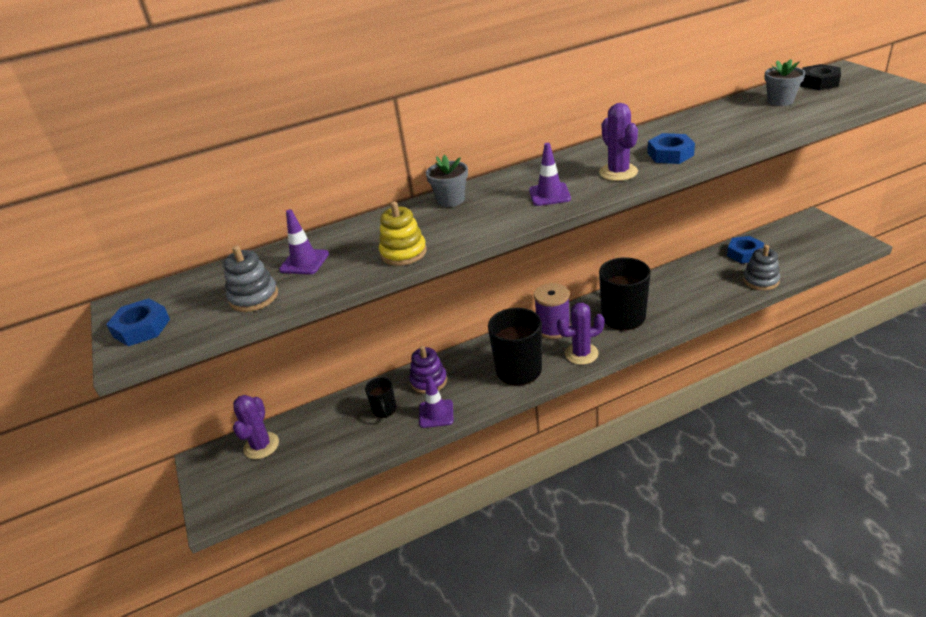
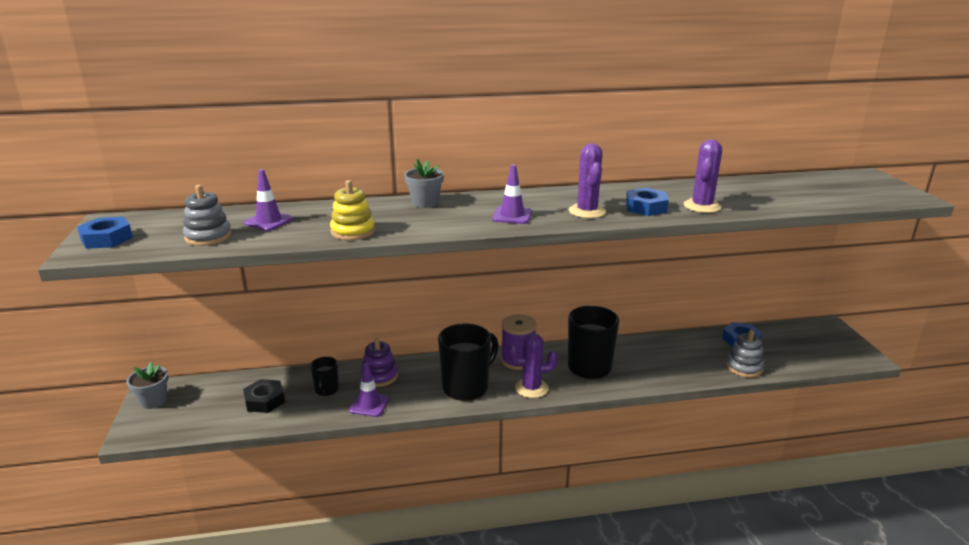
camera: 10 degrees right, 10 degrees down
purple cactus [233,395,279,459] -> purple cactus moved to [684,139,722,213]
grey flower pot [764,59,805,106] -> grey flower pot moved to [126,362,168,409]
black nut [800,64,841,90] -> black nut moved to [243,379,285,413]

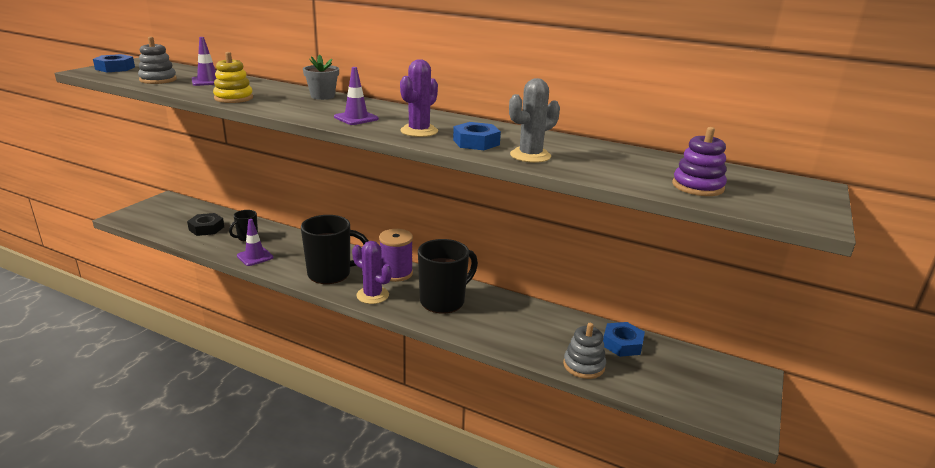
camera: 35 degrees right, 0 degrees up
grey flower pot [126,362,168,409] -> none
purple stacking toy [361,338,398,387] -> purple stacking toy moved to [672,127,727,196]
purple cactus [684,139,722,213] -> grey cactus [509,78,560,163]

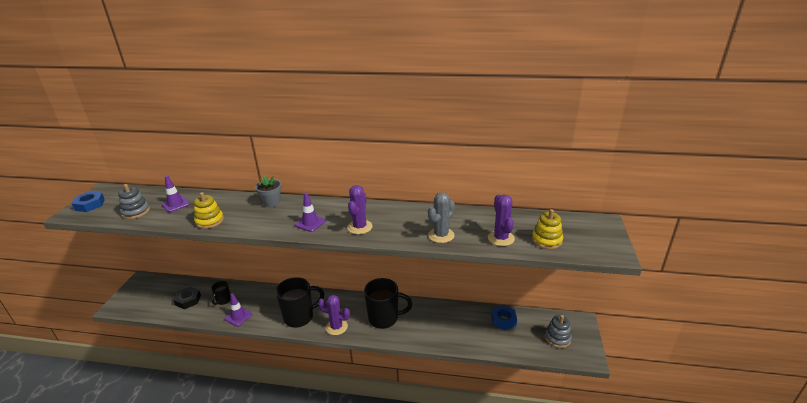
camera: 15 degrees left, 5 degrees up
purple spool [379,229,413,282] -> none
black mug [418,239,478,314] -> black mug turned 60 degrees clockwise [364,278,412,329]
blue nut [453,122,501,150] -> none
grey stacking toy [563,323,606,379] -> grey stacking toy moved to [545,315,572,348]
purple stacking toy [672,127,727,196] -> yellow stacking toy [532,209,563,249]
none -> purple cactus [488,194,515,246]

